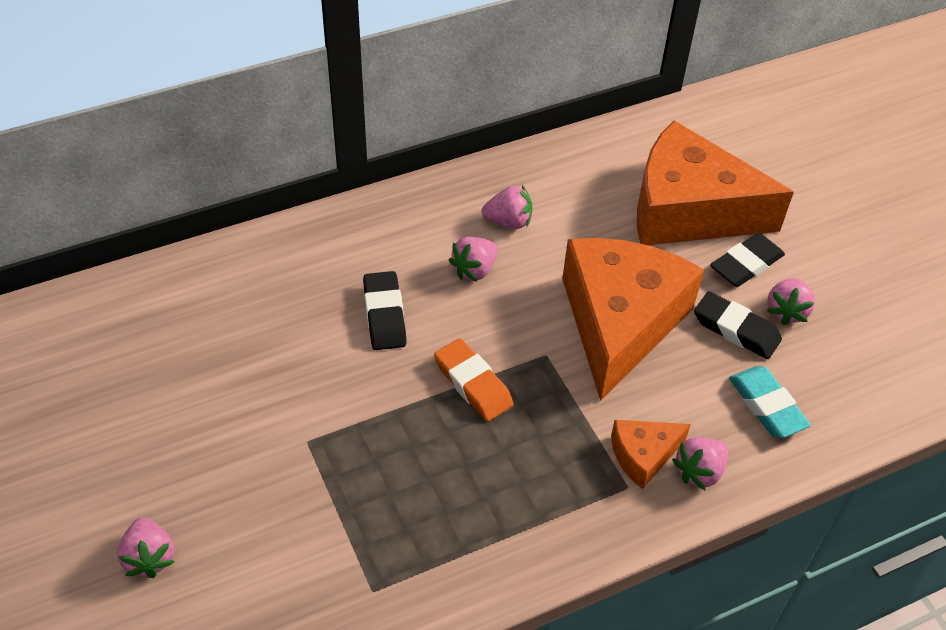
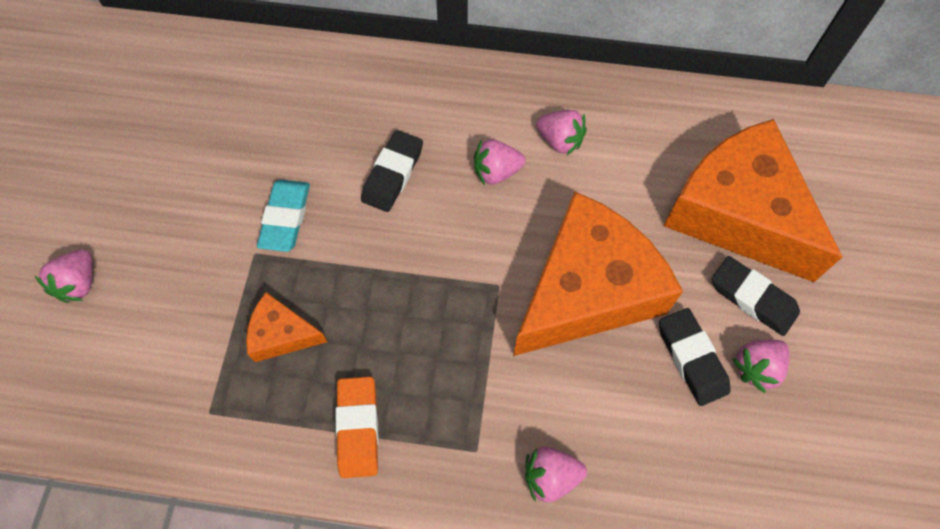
camera: 35 degrees right, 15 degrees up
orange eraser [434,338,514,421] -> orange eraser moved to [335,377,379,478]
orange cheese [611,420,691,489] -> orange cheese moved to [246,292,327,362]
black eraser [710,233,785,287] -> black eraser turned 45 degrees clockwise [712,256,800,336]
turquoise eraser [729,366,811,438] -> turquoise eraser moved to [257,180,310,252]

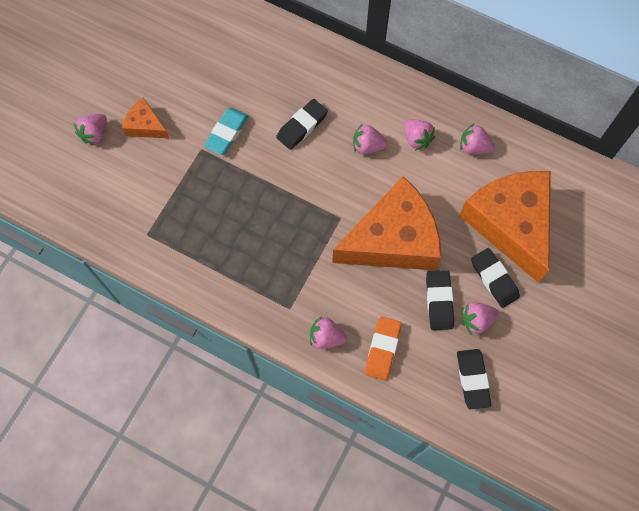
camera: 20 degrees right, 5 degrees up
orange cheese [246,292,327,362] -> orange cheese moved to [122,98,169,138]
orange eraser [335,377,379,478] -> orange eraser moved to [365,316,402,380]
none -> black eraser [457,349,491,410]
none -> pink strawberry [460,123,495,154]

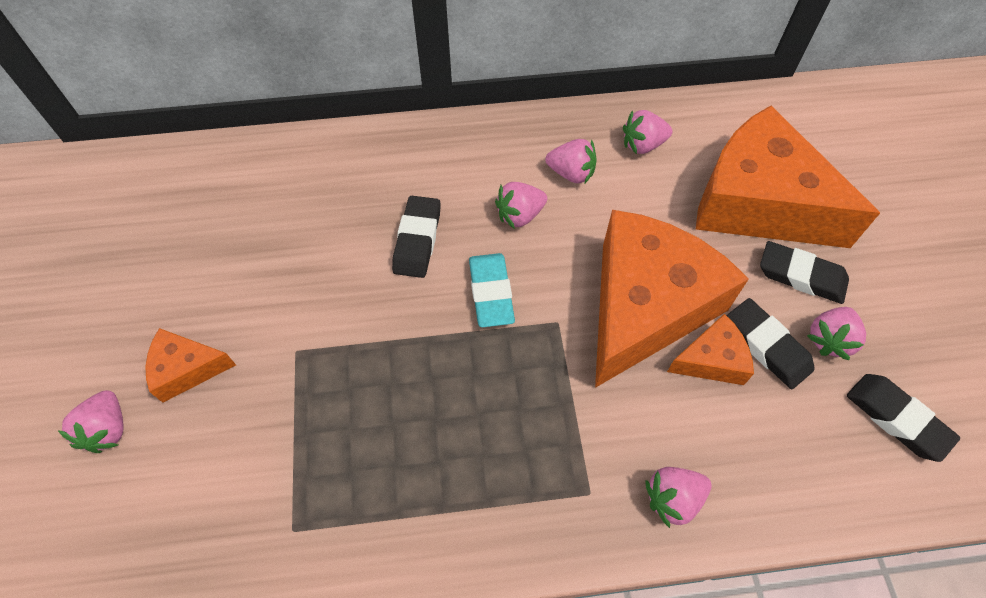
camera: 35 degrees left, 10 degrees down
turquoise eraser [204,107,249,155] -> turquoise eraser moved to [469,253,515,327]
orange eraser [365,316,402,380] -> none
none -> orange cheese [667,314,754,385]

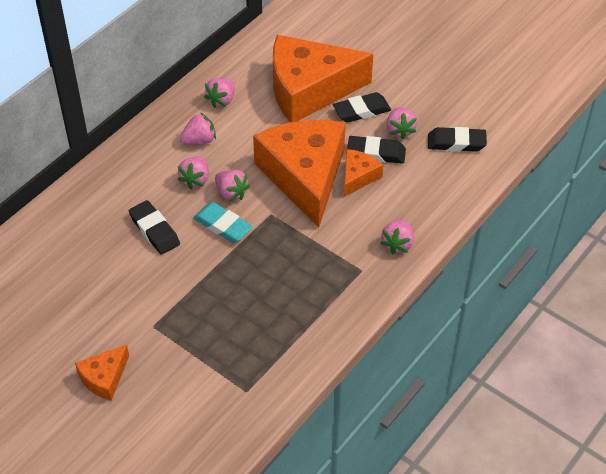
camera: 45 degrees left, 10 degrees down
pink strawberry [57,390,124,453] -> pink strawberry moved to [215,169,250,202]

